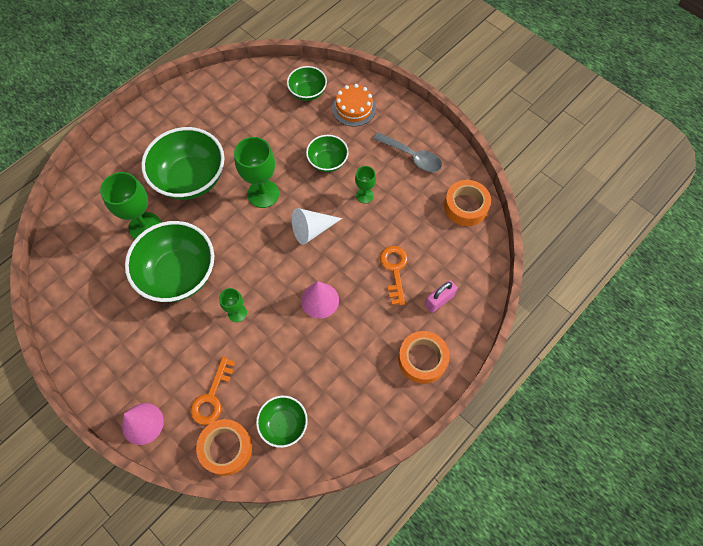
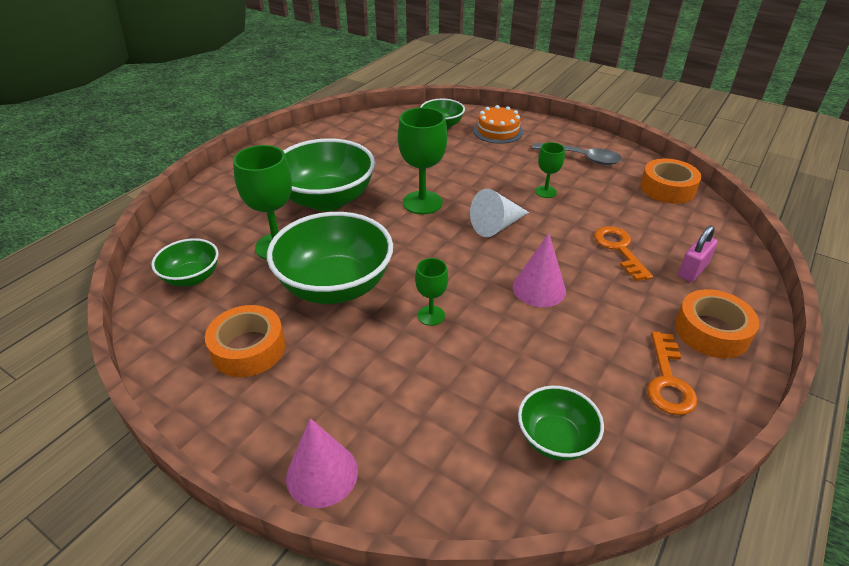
camera: 10 degrees left, 25 degrees down
orange key [190,357,235,425] -> orange key moved to [647,331,698,415]
orange tape [196,419,252,476] -> orange tape moved to [205,305,285,377]
green bowl [306,135,349,172] -> green bowl moved to [151,238,219,287]

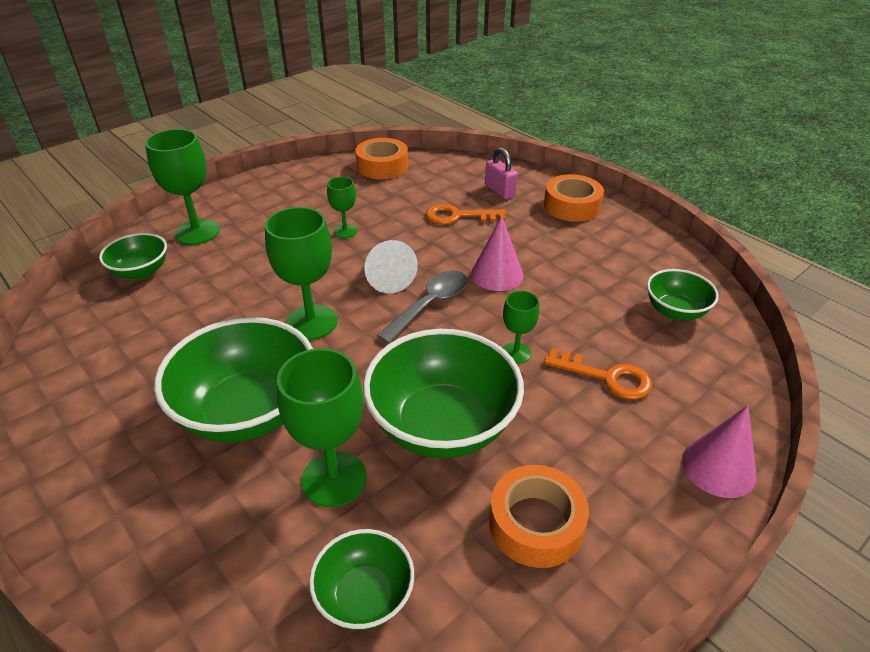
camera: 75 degrees left, 0 degrees up
orange cake [473,105,523,144] -> green goblet [145,129,220,245]
grey spoon [532,143,622,165] -> grey spoon moved to [377,270,467,344]
orange key [647,331,698,415] -> orange key moved to [544,349,652,399]

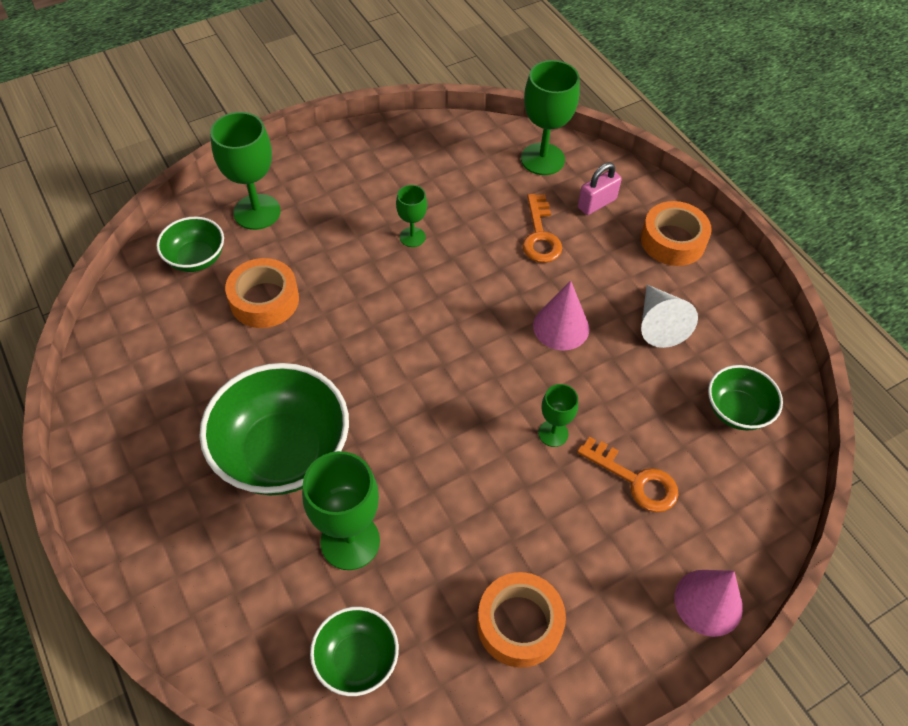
camera: 10 degrees right, 15 degrees up
green goblet [265,207,337,340] -> green goblet moved to [521,60,580,175]
orange tape [355,138,408,179] -> orange tape moved to [225,258,299,328]
green bowl [363,329,524,458] -> none
white cone [364,240,418,293] -> white cone moved to [641,285,698,348]
grey spoon [377,270,467,344] -> none
orange key [426,204,506,225] -> orange key turned 105 degrees counterclockwise [522,194,562,263]
pink padlock [485,147,518,199] -> pink padlock turned 75 degrees clockwise [578,162,622,215]

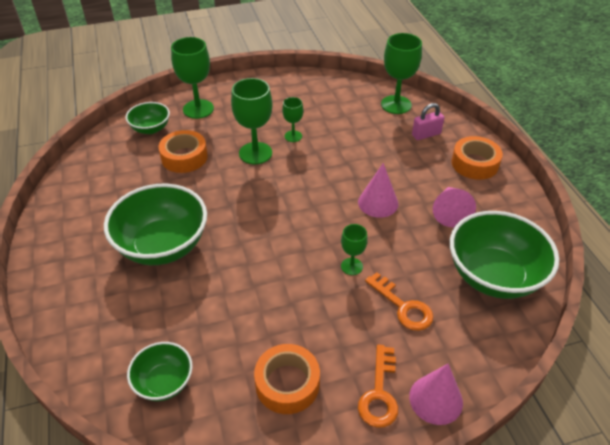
camera: 15 degrees right, 10 degrees down
green goblet [302,451,380,570] -> green goblet moved to [231,78,272,164]
orange key [522,194,562,263] -> orange key moved to [358,345,398,428]
white cone [641,285,698,348] -> pink cone [433,187,476,227]
green bowl [708,365,783,431] -> green bowl [450,211,559,299], size x1.87

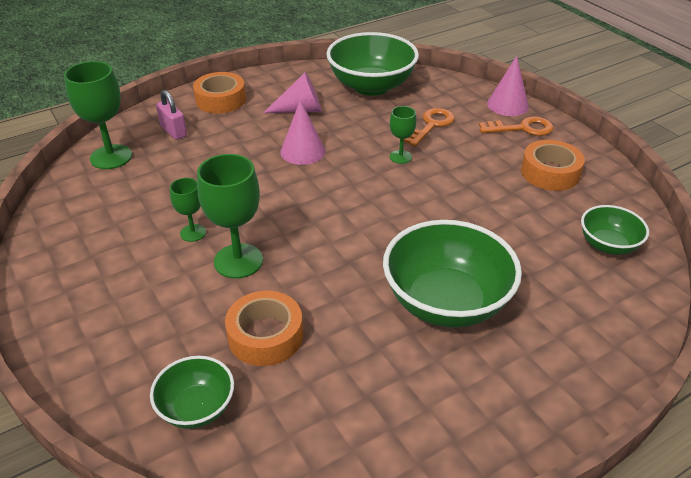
camera: 105 degrees left, 5 degrees down
green goblet [171,37,214,119] -> none

